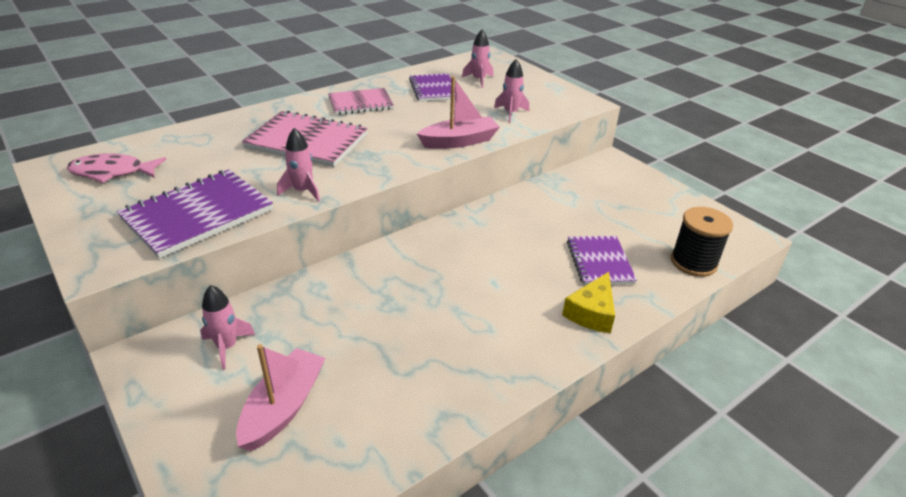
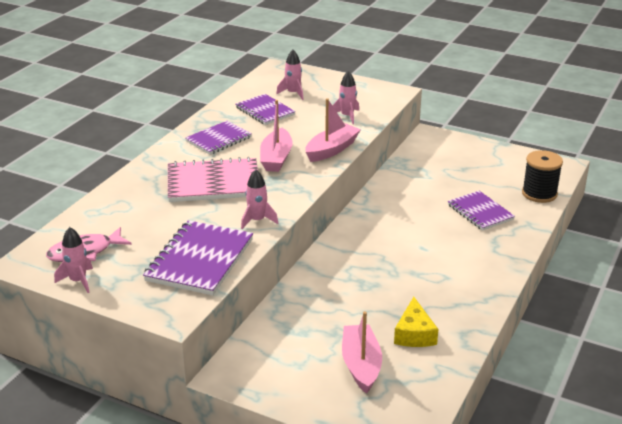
camera: 25 degrees left, 5 degrees down
pink rocket [200,285,255,369] -> pink rocket moved to [54,227,93,293]
pink notebook [328,88,394,115] -> purple notebook [185,121,252,155]
yellow cheese [562,272,615,333] -> yellow cheese moved to [394,297,438,347]
none -> pink boat [260,100,293,172]

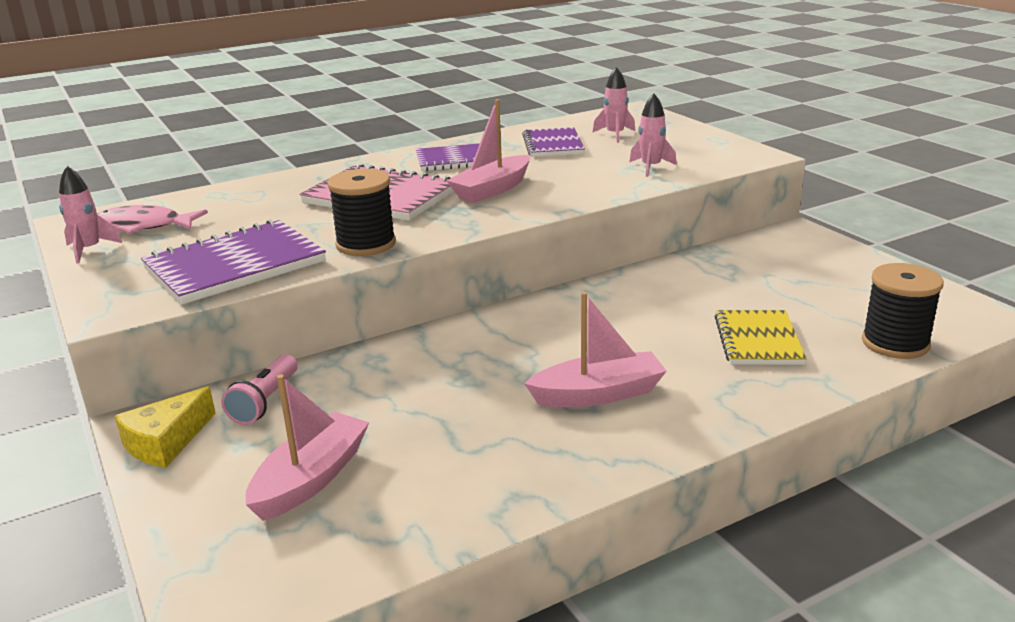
camera: 35 degrees right, 5 degrees down
pink rocket [241,169,278,229] -> black spool [327,169,396,256]
pink boat [305,98,361,162] -> pink boat moved to [524,292,667,407]
yellow cheese [394,297,438,347] -> yellow cheese moved to [115,386,216,468]
purple notebook [448,191,515,231] -> yellow notebook [714,310,807,365]
none -> pink flashlight [221,354,298,425]

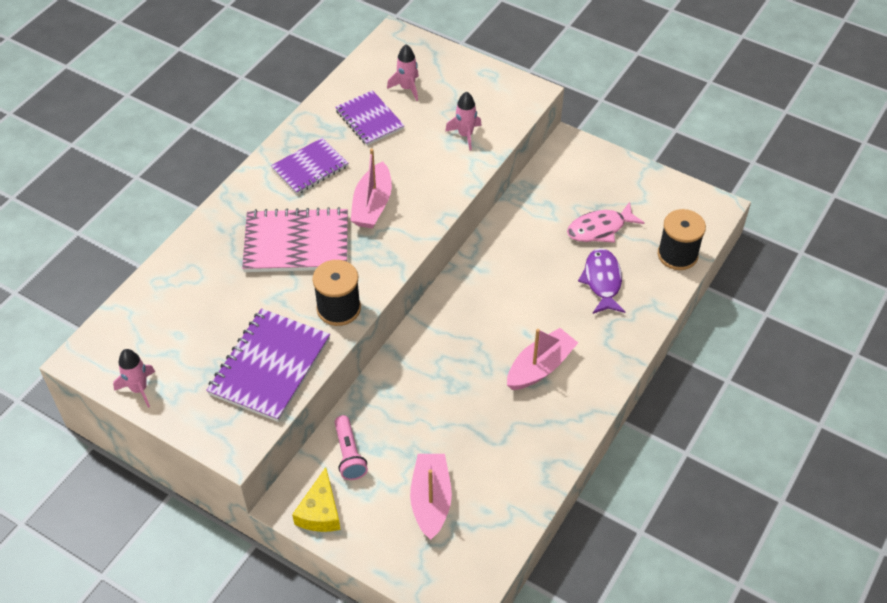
camera: 30 degrees left, 25 degrees up
pink fish [97,205,208,234] -> pink fish moved to [567,202,645,243]
yellow notebook [714,310,807,365] -> purple fish [578,248,625,314]

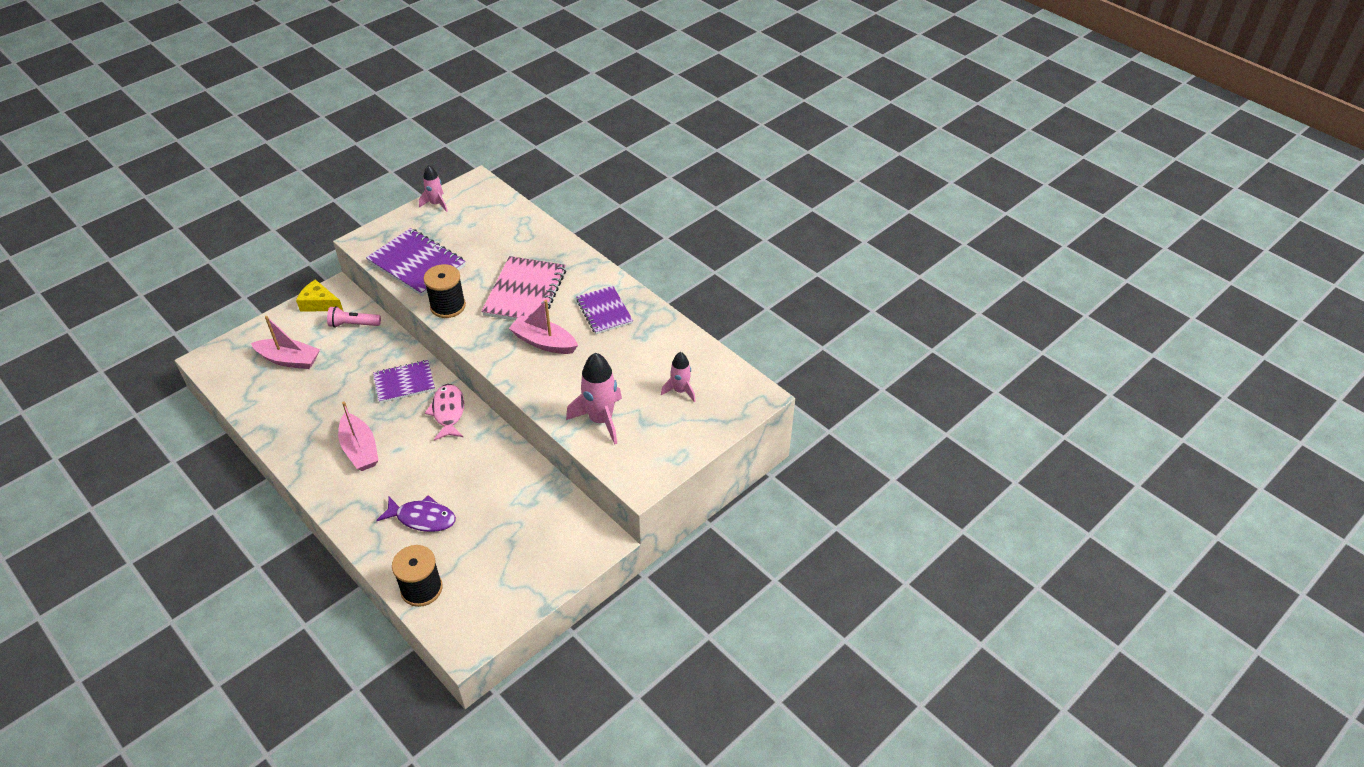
camera: 105 degrees right, 5 degrees down
purple notebook [335,90,405,146] -> purple notebook moved to [373,360,435,403]
pink rocket [445,91,482,150] -> pink rocket [566,353,622,445], size x1.68
pink fish [567,202,645,243] -> pink fish moved to [425,384,464,441]

